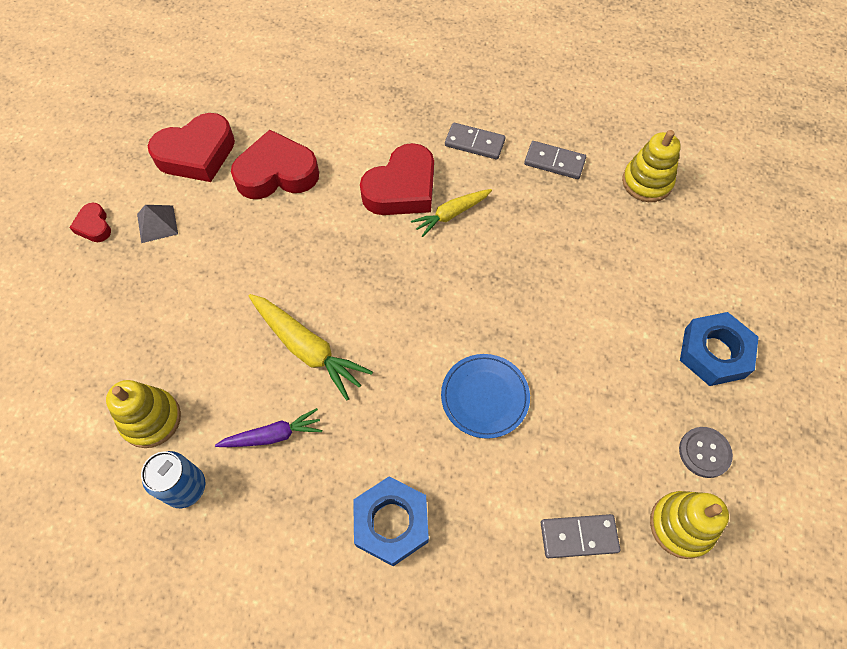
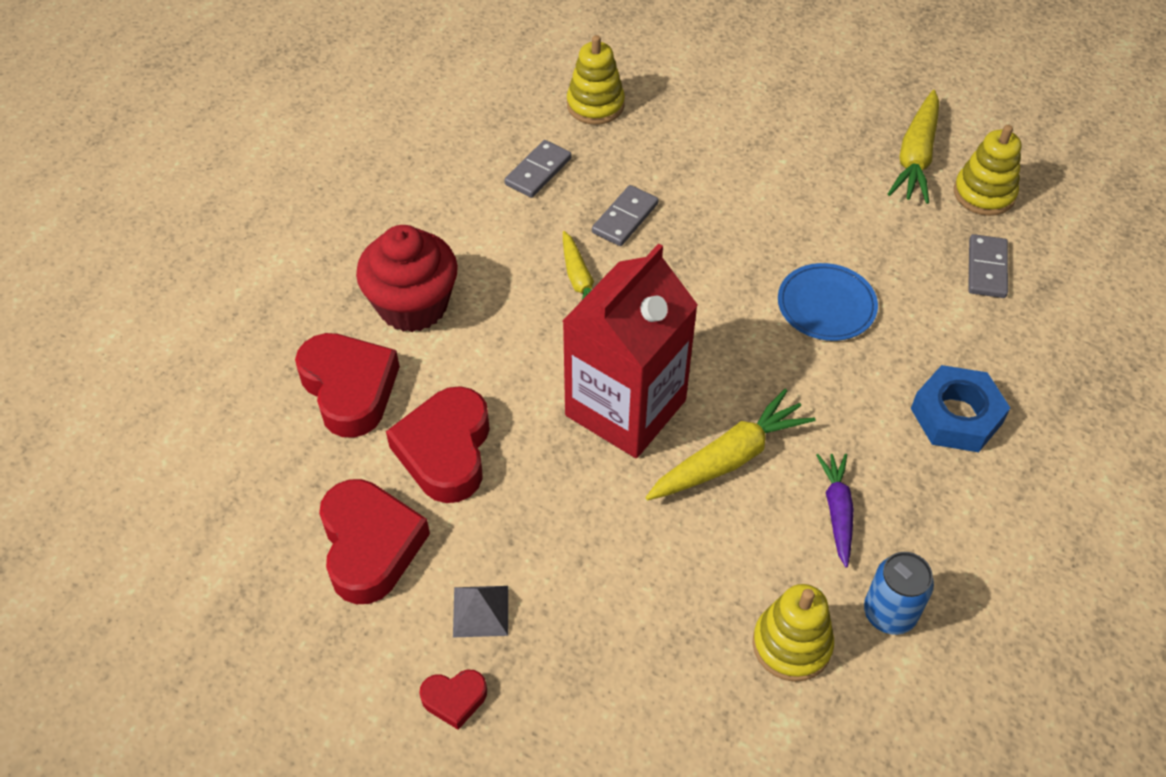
camera: 75 degrees left, 10 degrees down
red heart [360,143,434,215] -> red heart moved to [295,333,400,438]
grey domino [445,123,506,160] -> grey domino moved to [592,185,659,246]
grey button [679,427,733,478] -> yellow carrot [888,90,939,204]
blue nut [680,312,759,386] -> none
none -> red cupcake [356,225,458,332]
none -> red carton [563,243,698,458]

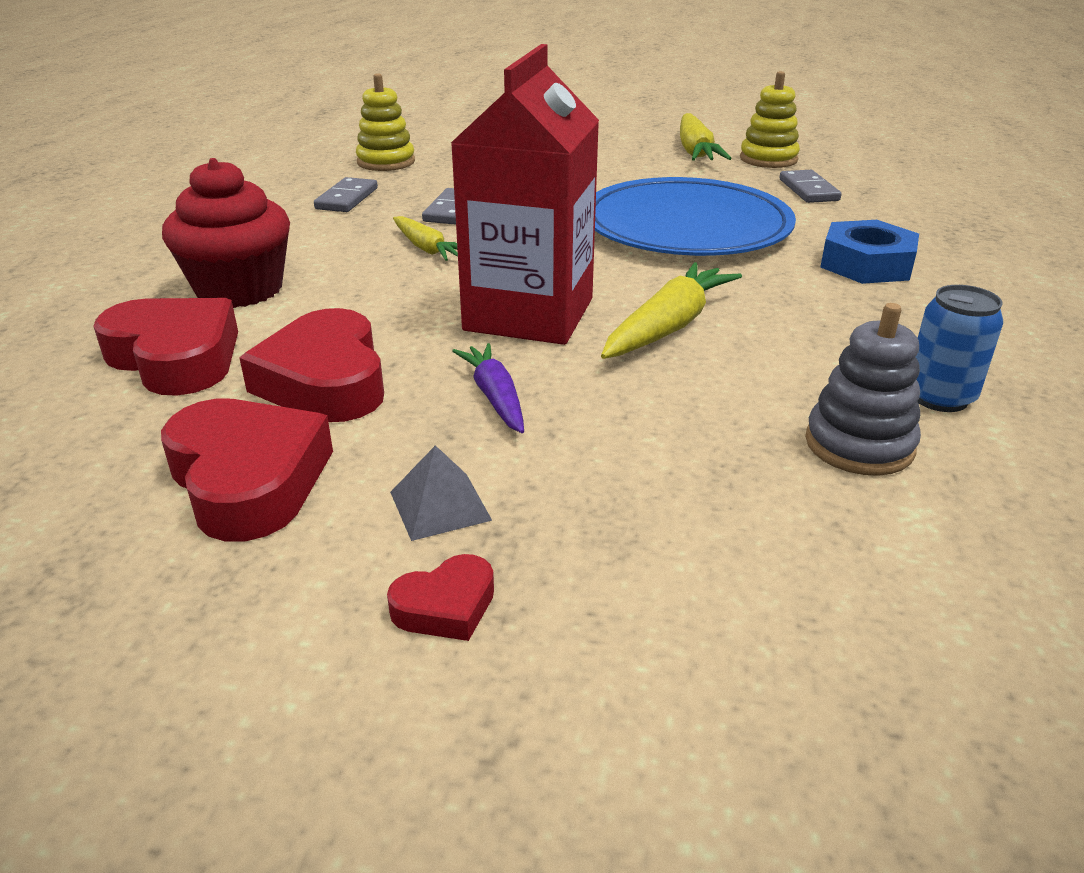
camera: 20 degrees left, 20 degrees down
yellow stacking toy [753,584,834,682] -> grey stacking toy [805,303,921,476]
blue plate [778,263,878,341] -> blue plate [595,177,796,256], size x2.01
purple carrot [816,454,854,567] -> purple carrot moved to [452,343,524,433]

